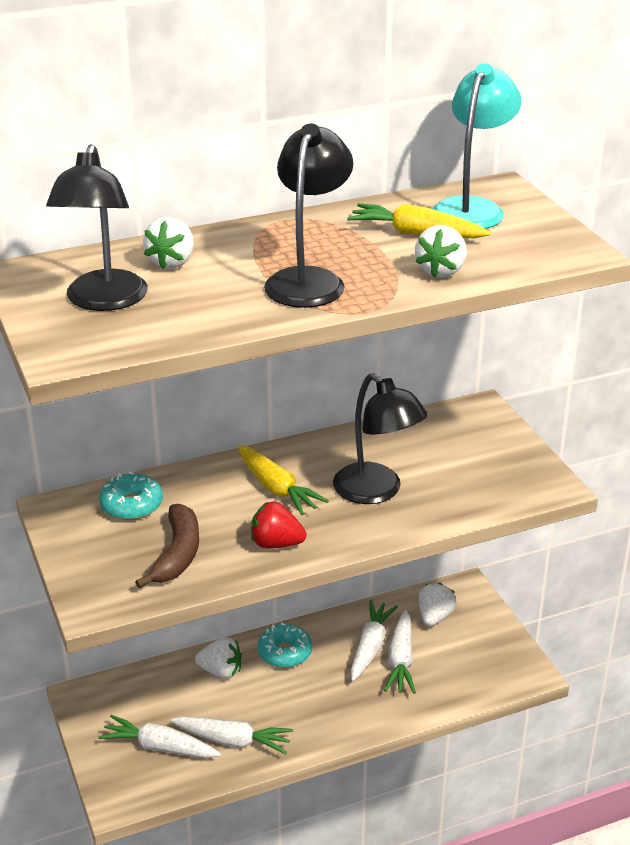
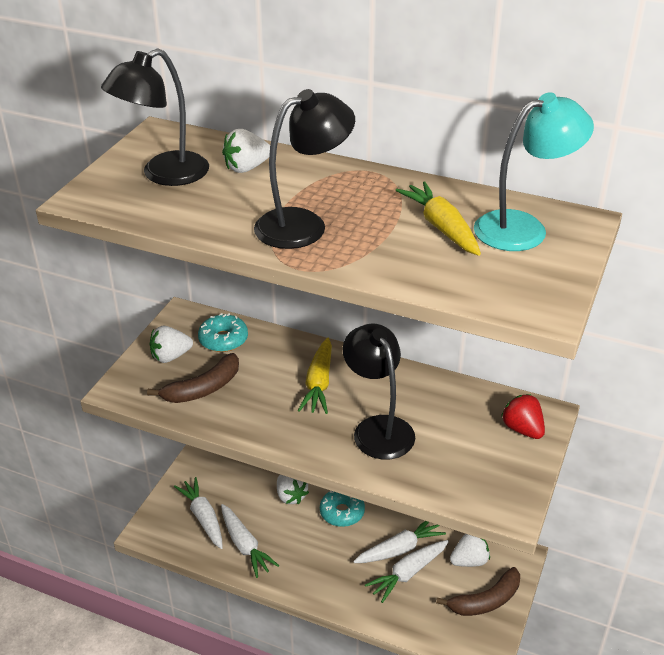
camera: 45 degrees right, 5 degrees up
red strawberry [251,502,307,548] -> red strawberry moved to [501,394,545,439]
black lamp [333,373,428,504] -> black lamp turned 150 degrees clockwise [343,324,415,460]
white strawberry [415,225,466,278] -> white strawberry moved to [150,326,193,363]
none -> brown banana [436,567,520,616]

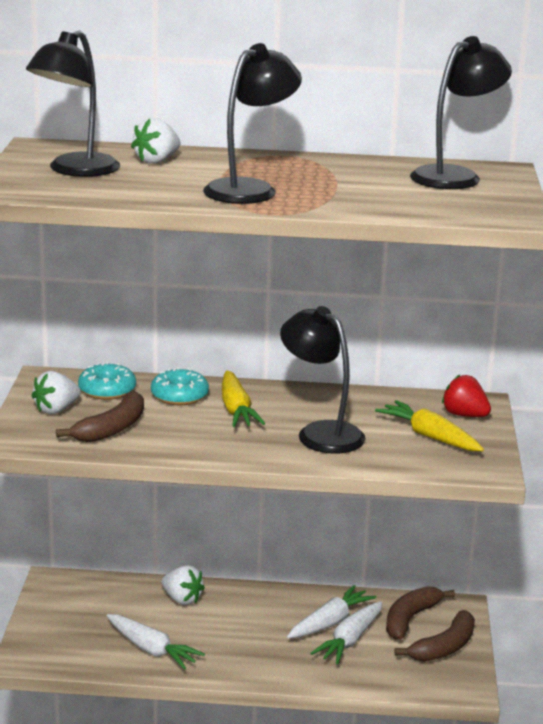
camera: 20 degrees left, 15 degrees down
white carrot [174,477,223,549] -> none
turquoise donut [320,491,365,527] -> turquoise donut moved to [151,367,209,405]
yellow carrot [395,181,481,256] -> yellow carrot moved to [375,400,484,451]
white strawberry [450,534,490,567] -> brown banana [386,586,455,640]
turquoise lamp [474,92,594,251] -> black lamp [410,36,512,189]

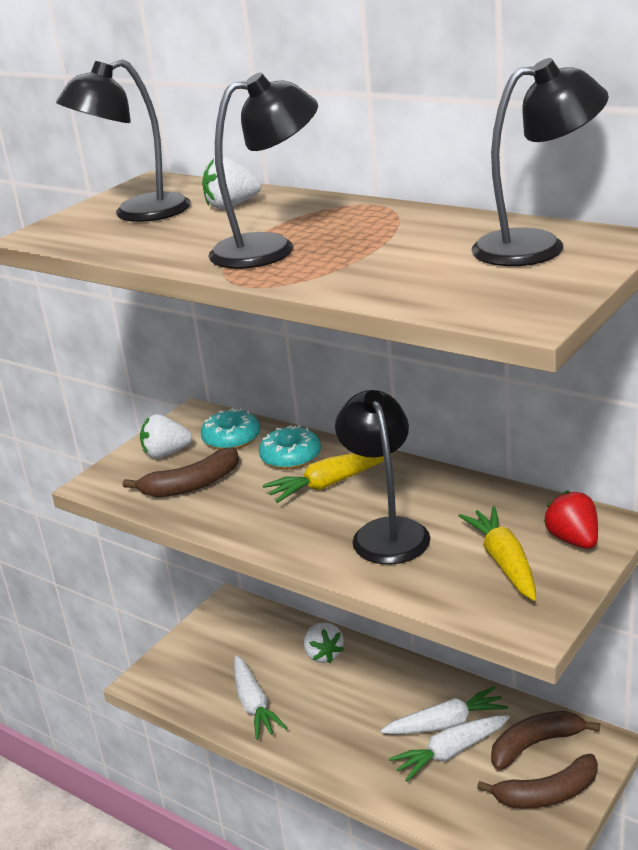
camera: 35 degrees right, 5 degrees up
yellow carrot [222,370,266,427] -> yellow carrot turned 45 degrees clockwise [263,453,392,503]

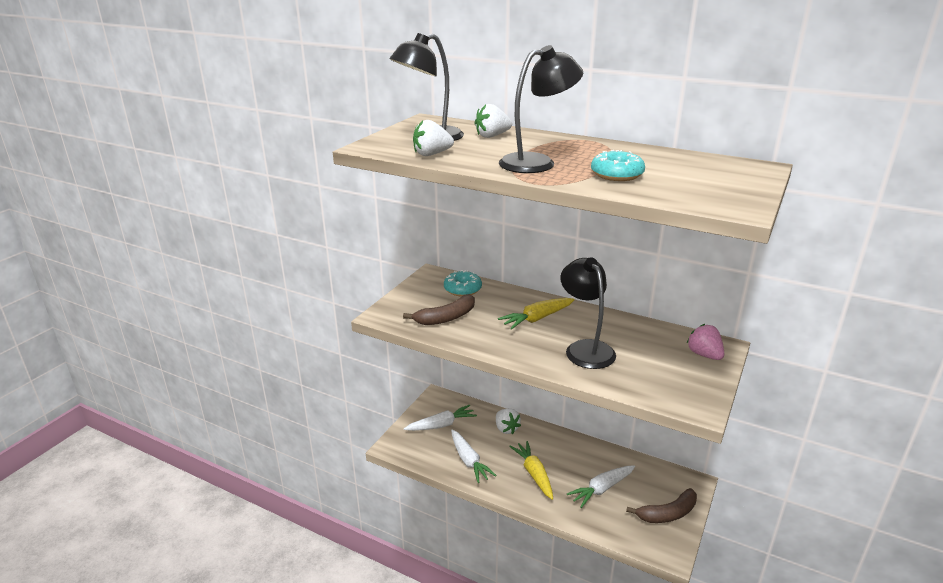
camera: 10 degrees left, 0 degrees up
white strawberry [140,414,192,458] -> white strawberry moved to [413,120,454,156]
turquoise donut [259,425,321,469] -> turquoise donut moved to [591,150,645,181]
white carrot [381,686,508,734] -> white carrot moved to [404,405,477,431]
yellow carrot [459,506,536,601] -> yellow carrot moved to [509,441,553,500]
black lamp [471,58,609,266] -> none
brown banana [491,711,600,770] -> none
red strawberry [544,491,598,549] -> pink strawberry [687,324,724,360]

